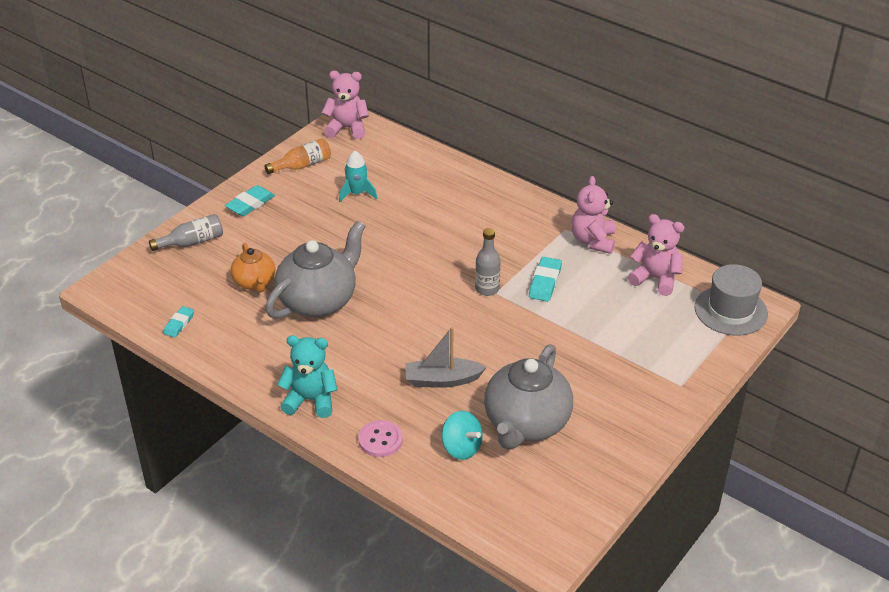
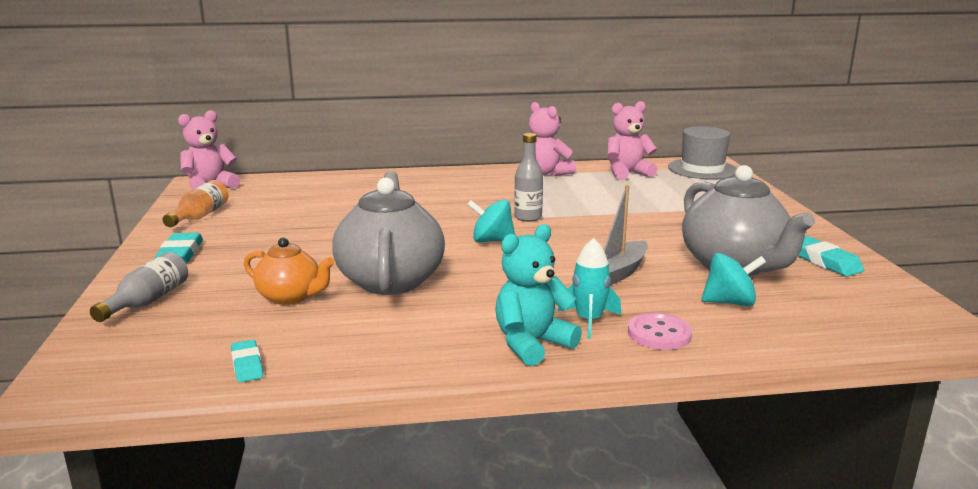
camera: 45 degrees left, 20 degrees down
turquoise rocket [339,151,377,202] -> turquoise rocket moved to [557,238,621,339]
turquoise eraser [529,257,562,302] -> turquoise eraser moved to [798,236,864,277]
none -> turquoise spinning top [467,199,515,242]

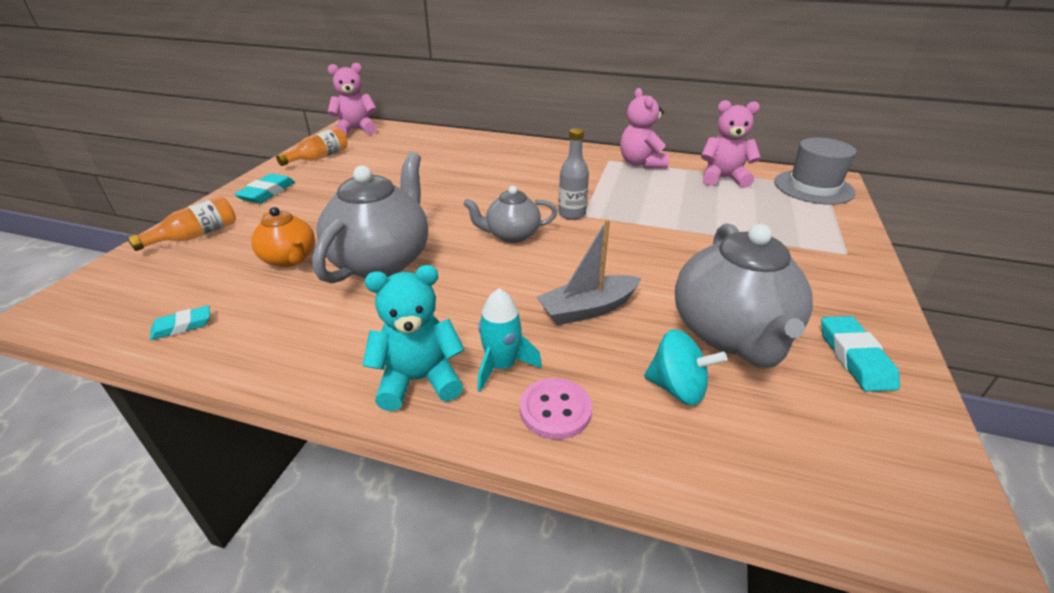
camera: 25 degrees right, 15 degrees up
grey bottle [90,252,188,322] -> orange bottle [127,196,236,251]
turquoise eraser [231,340,263,382] -> turquoise eraser turned 60 degrees clockwise [150,306,210,340]
turquoise spinning top [467,199,515,242] -> grey teapot [463,186,557,243]

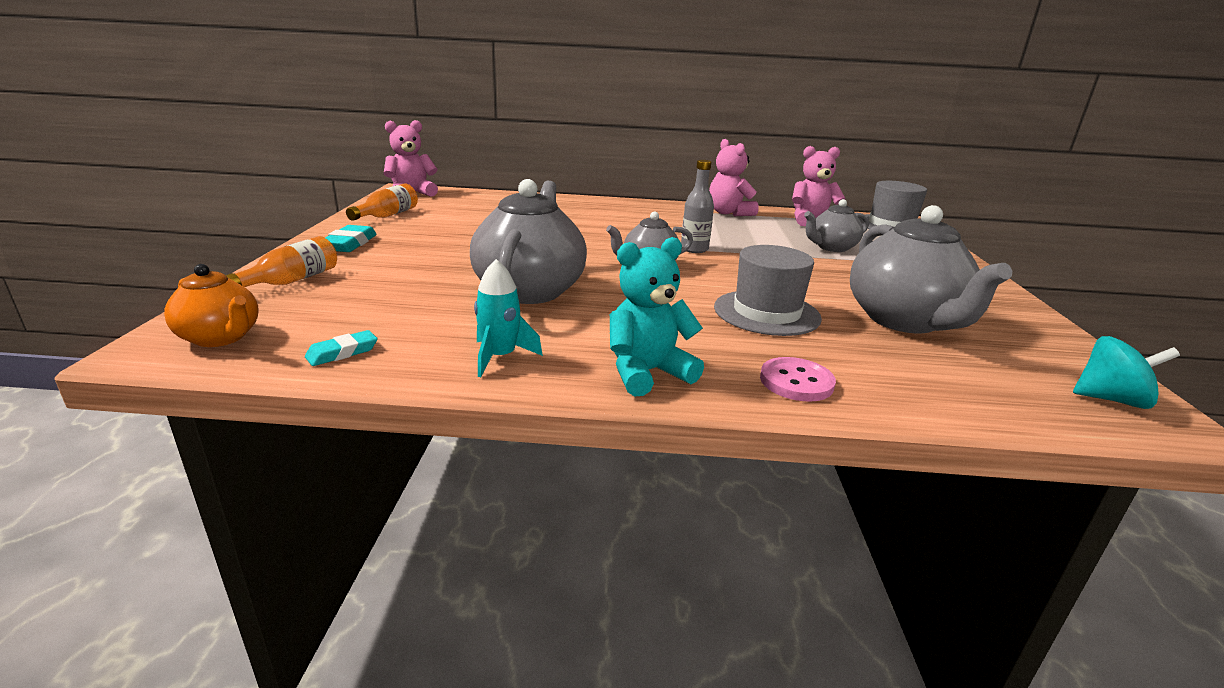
camera: 15 degrees left, 10 degrees down
orange teapot [251,207,315,267] -> orange teapot moved to [164,264,259,347]
turquoise rocket [477,288,542,392] -> turquoise rocket moved to [474,259,543,377]
grey boat [537,219,641,326] -> grey hat [714,245,822,336]
turquoise spinning top [644,329,727,405] -> turquoise spinning top moved to [1073,336,1180,409]
turquoise eraser [821,316,900,392] -> none
none -> grey teapot [804,199,869,252]

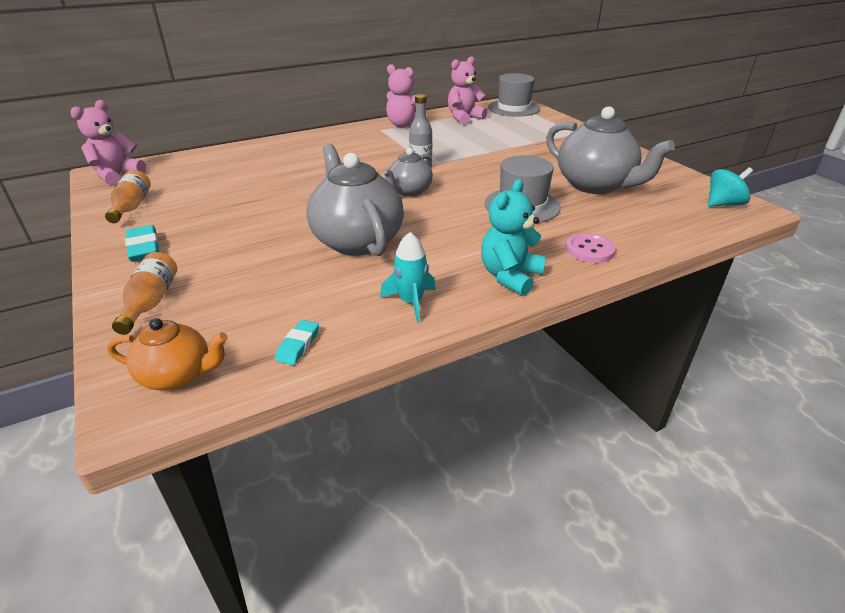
camera: 30 degrees left, 10 degrees up
grey teapot [804,199,869,252] -> none

